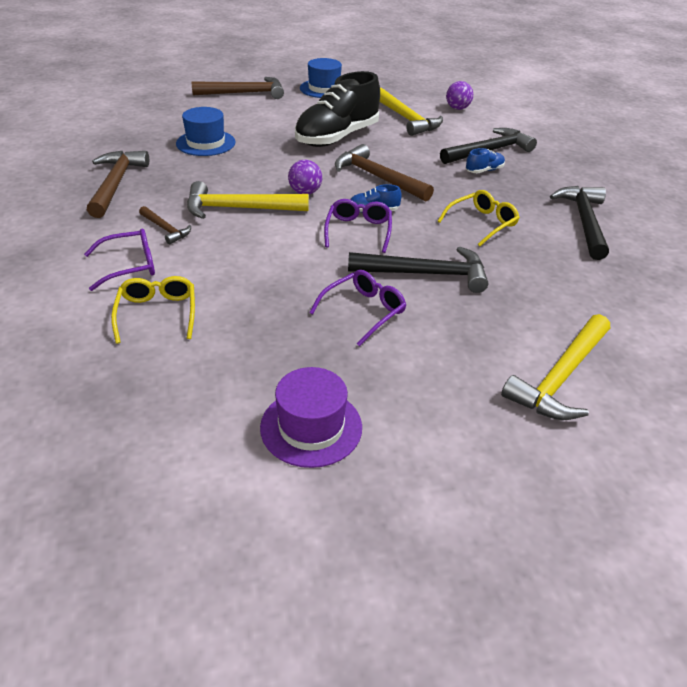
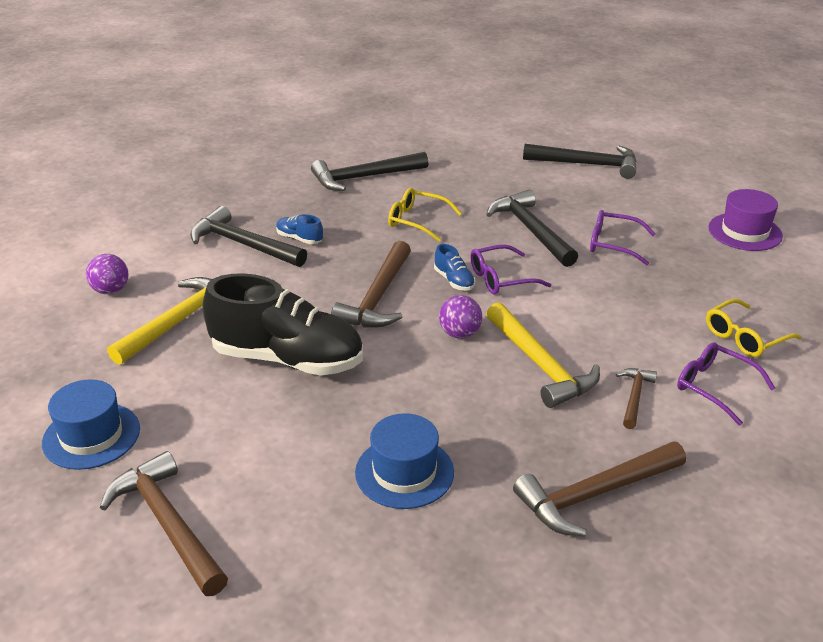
camera: 115 degrees left, 5 degrees down
yellow hammer [501,314,610,420] -> black hammer [523,144,637,179]

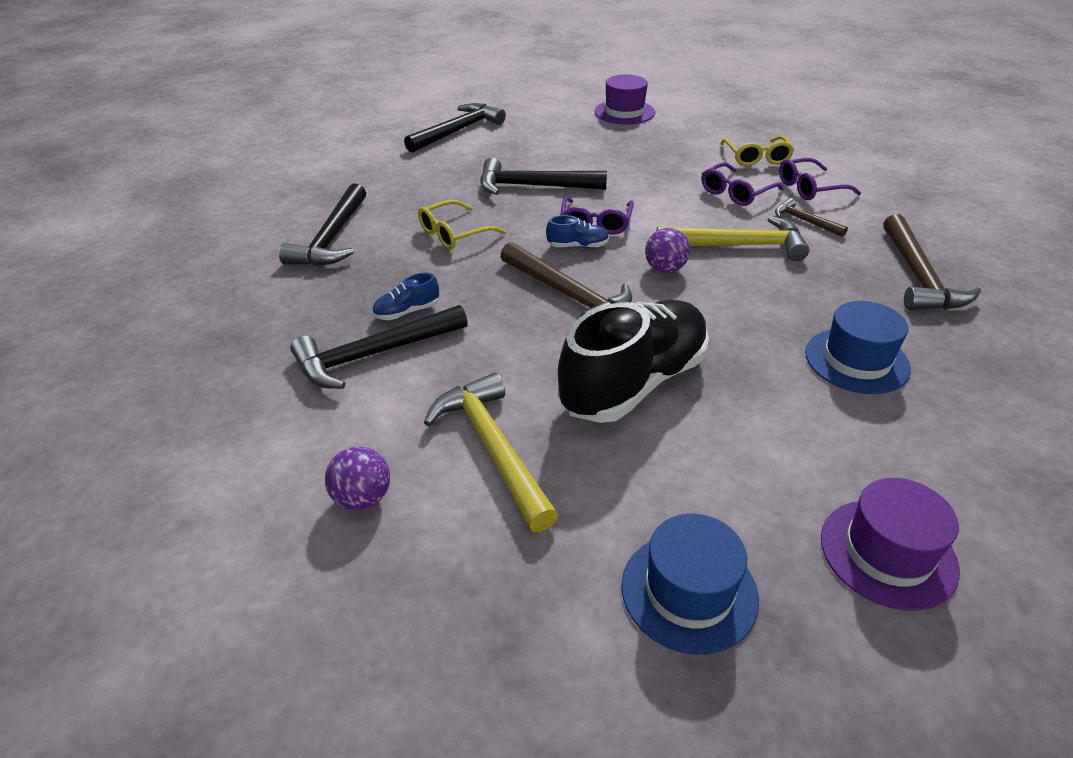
camera: 60 degrees left, 5 degrees up
brown hammer [100,451,228,596] -> purple hat [821,478,960,611]
purple glasses [590,210,656,265] -> purple glasses moved to [701,162,784,206]

